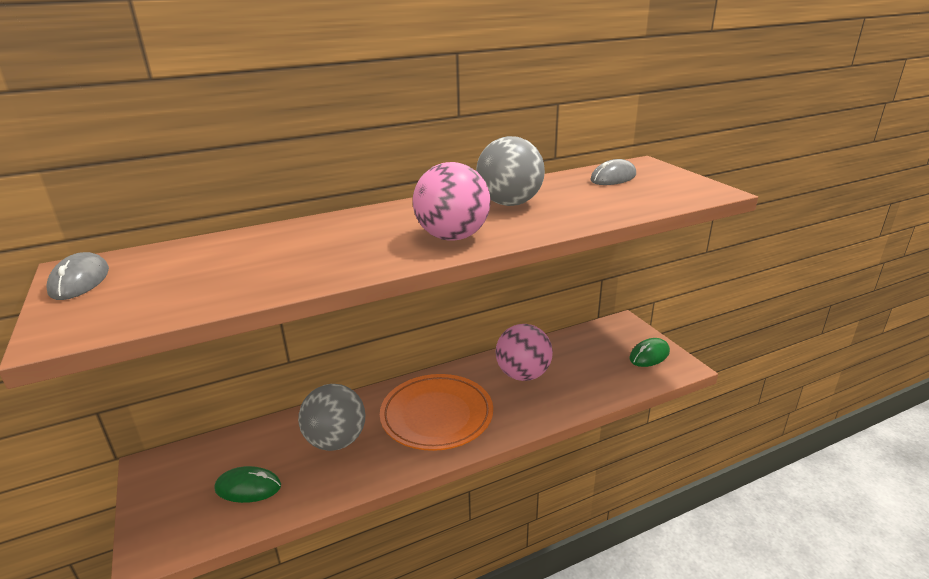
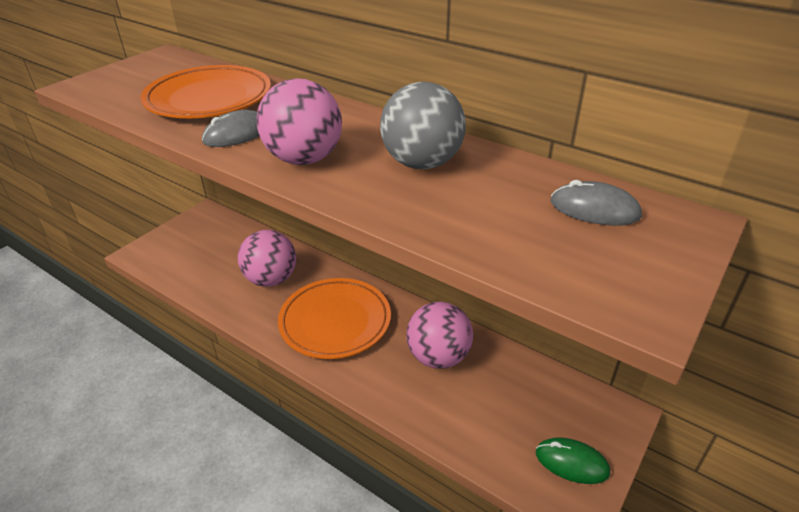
camera: 60 degrees right, 10 degrees up
grey mouse [47,252,109,300] -> grey mouse moved to [202,110,260,147]
green mouse [214,466,281,503] -> none
grey ball [298,384,365,451] -> pink ball [238,230,296,287]
none -> orange plate [140,65,271,118]

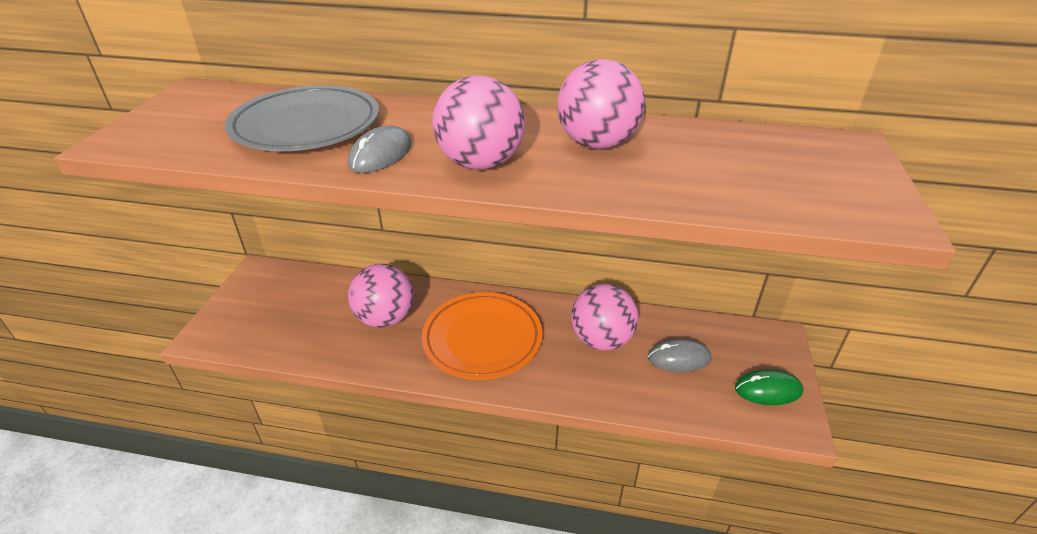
camera: 25 degrees left, 0 degrees up
orange plate [140,65,271,118] -> grey plate [225,85,379,151]
grey ball [380,82,466,169] -> pink ball [557,59,645,149]
grey mouse [551,180,642,226] -> grey mouse moved to [648,339,712,372]

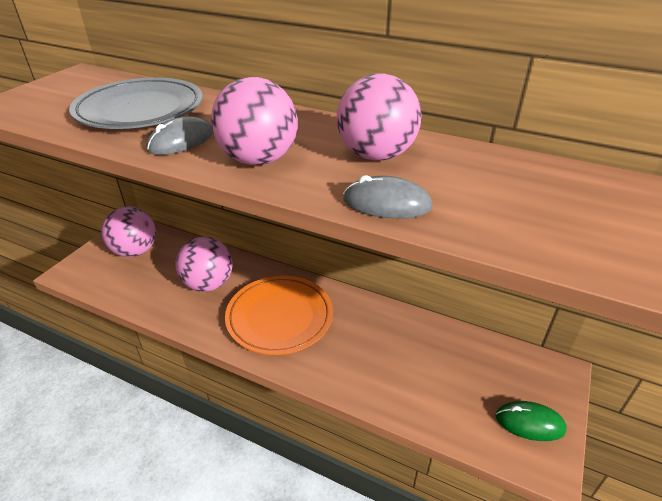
camera: 15 degrees right, 0 degrees up
pink ball [571,284,639,351] -> pink ball moved to [101,207,156,257]
grey mouse [648,339,712,372] -> grey mouse moved to [343,175,432,219]

